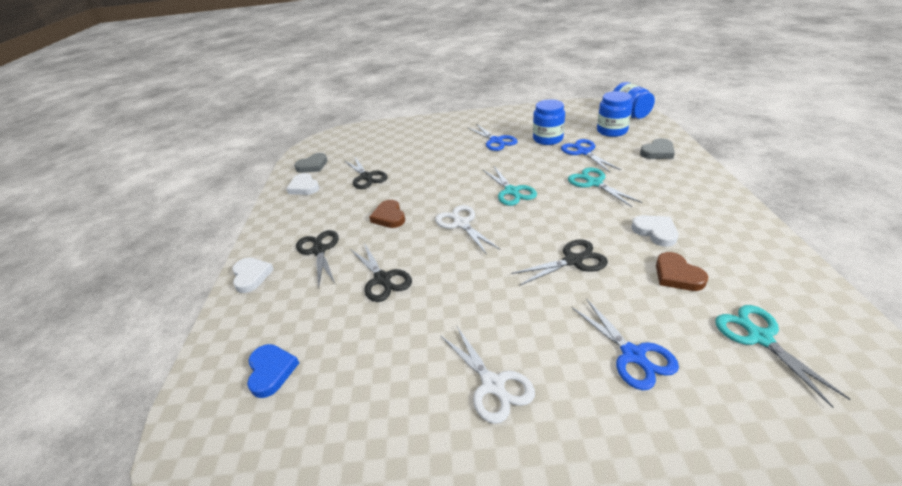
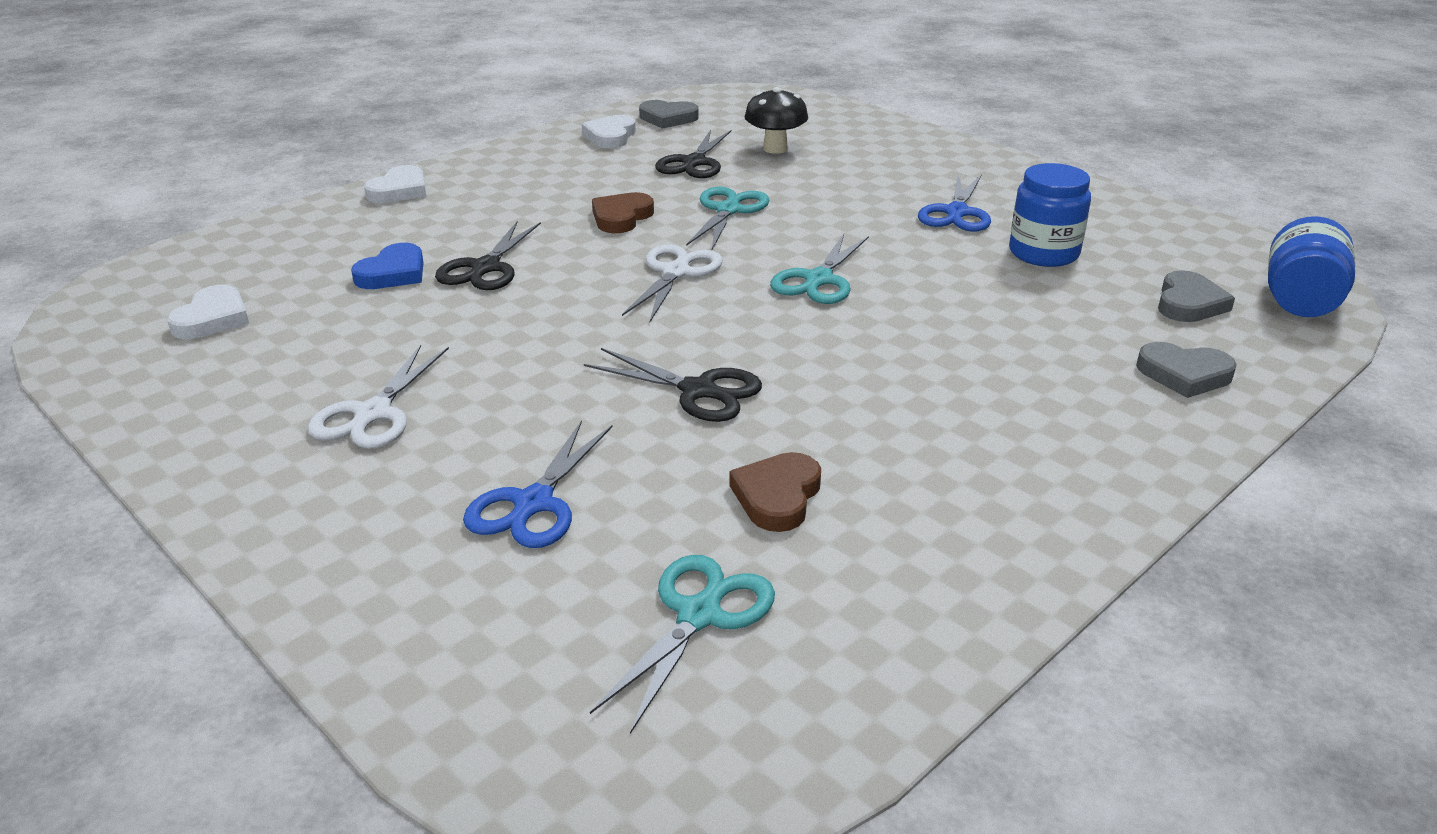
camera: 45 degrees right, 5 degrees down
blue heart [247,344,299,398] -> blue heart moved to [351,243,424,289]
black scissors [296,230,339,289] -> none
blue scissors [561,139,621,172] -> none
turquoise scissors [568,167,642,207] -> turquoise scissors moved to [686,187,769,250]
blue jar [597,91,633,137] -> grey heart [1158,270,1235,322]
white heart [631,215,678,247] -> white heart moved to [167,285,249,339]
none -> black mushroom [744,87,808,154]

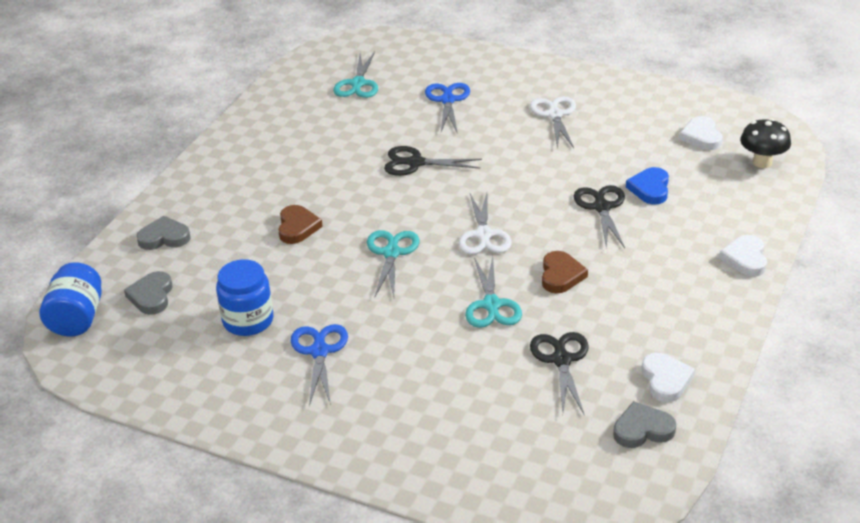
camera: 160 degrees right, 5 degrees up
brown heart [729,452,821,532] -> brown heart moved to [278,205,323,244]
black mushroom [744,87,808,154] -> black mushroom moved to [740,119,791,168]

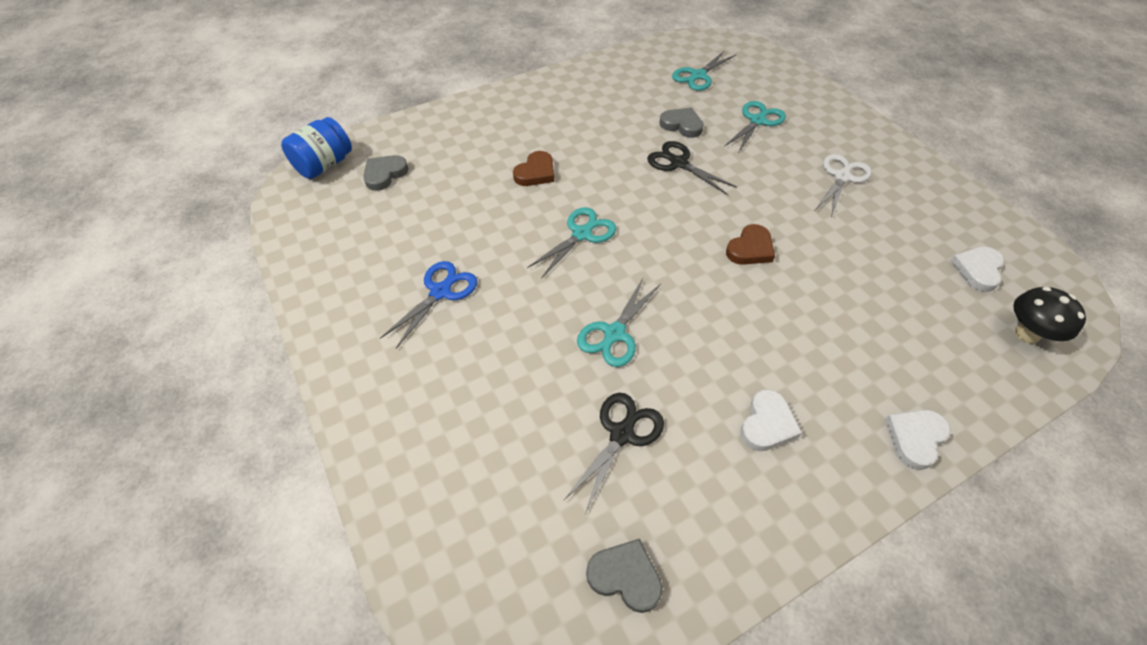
camera: 35 degrees right, 15 degrees up
grey heart [136,216,191,250] -> grey heart moved to [659,108,704,138]
blue jar [216,259,273,336] -> none
blue scissors [425,83,470,134] -> turquoise scissors [724,101,786,152]
white scissors [458,193,512,255] -> none
brown heart [542,251,588,293] -> brown heart moved to [726,224,775,265]
black scissors [574,185,625,249] -> none
blue heart [626,167,669,204] -> none
white heart [642,353,695,402] -> white heart moved to [740,389,802,451]

